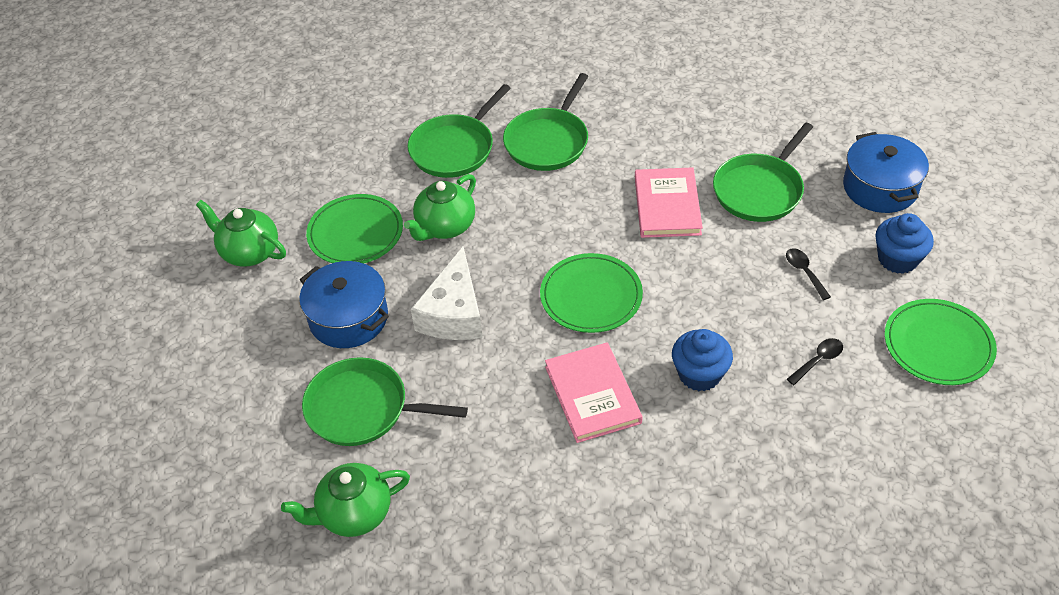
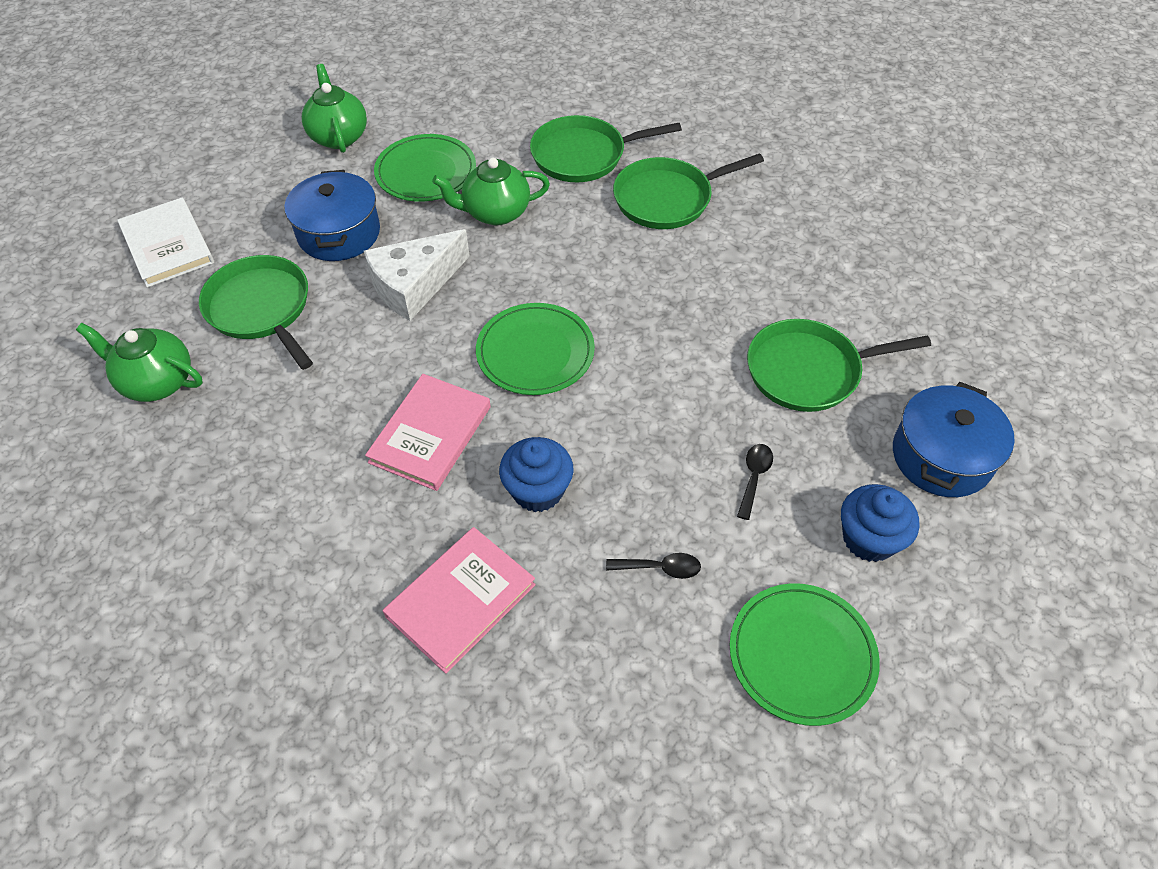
camera: 40 degrees right, 5 degrees up
pink book [635,167,703,238] -> pink book moved to [383,527,536,674]
none -> white book [117,197,214,288]

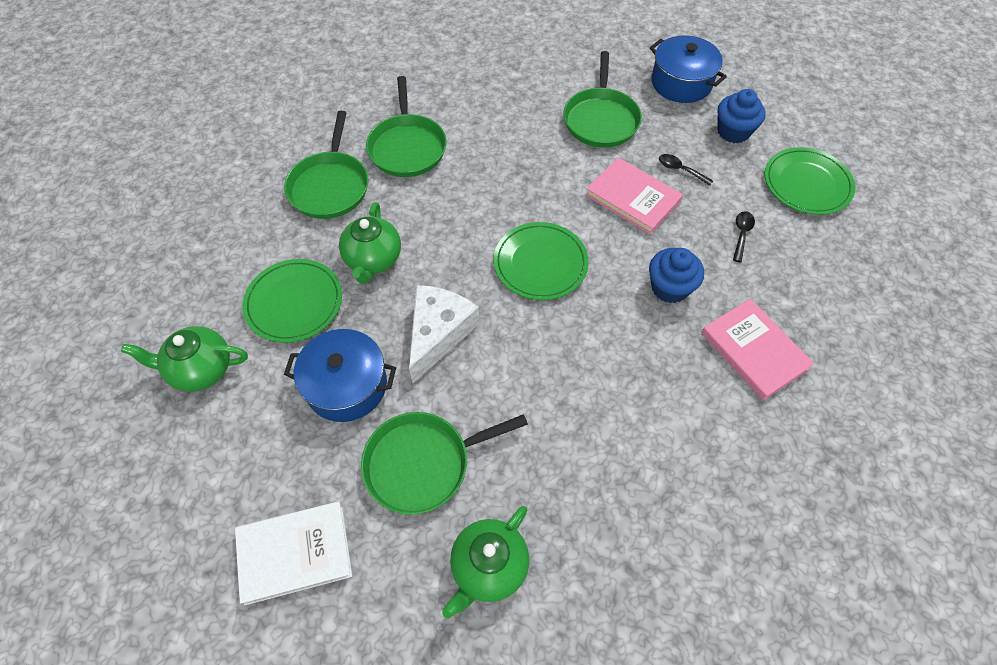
camera: 75 degrees left, 5 degrees up
white cheese [364,229,470,321] -> white cheese turned 135 degrees counterclockwise [409,285,480,383]
pink book [365,374,491,491] -> pink book moved to [585,157,683,235]

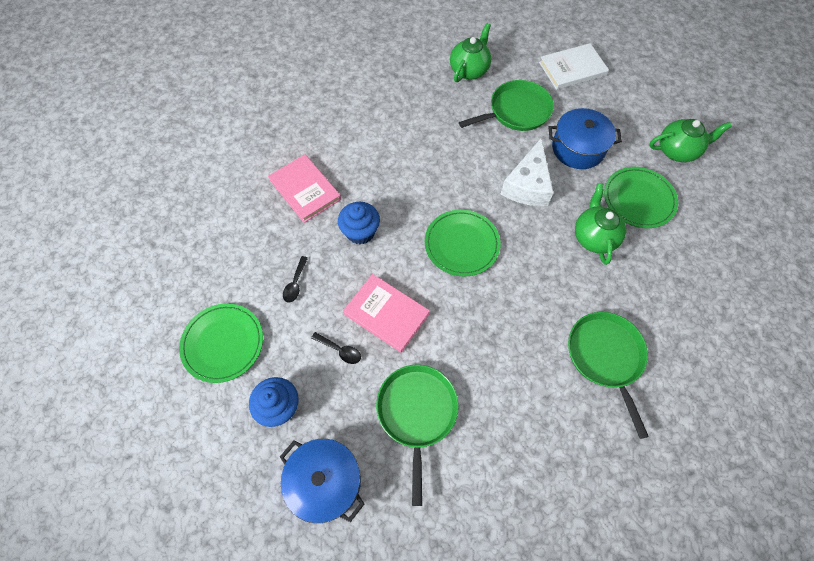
camera: 175 degrees right, 5 degrees up
green pan [284,111,368,219] -> none

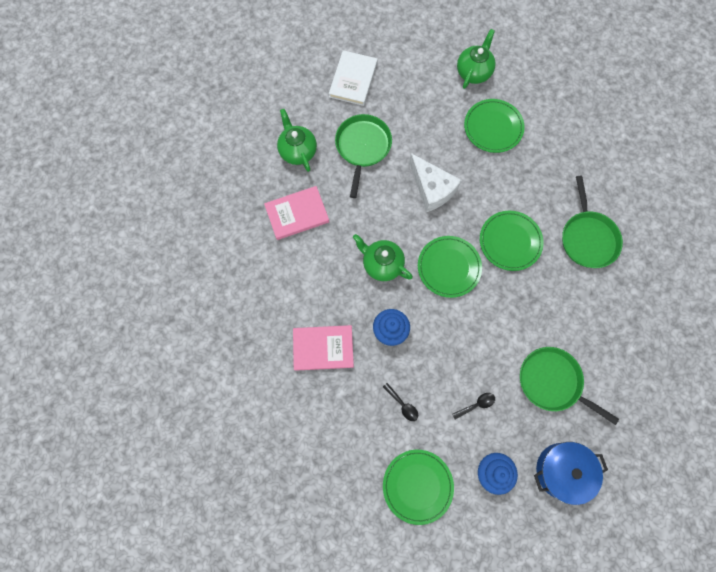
camera: 55 degrees left, 10 degrees up
pink book [343,274,430,353] -> pink book moved to [264,186,329,240]
blue pot [549,108,622,169] -> none
green pan [568,312,649,439] -> green pan turned 120 degrees counterclockwise [562,176,623,268]
green teapot [575,183,626,265] -> green teapot moved to [353,234,413,281]
none -> green plate [480,211,544,271]

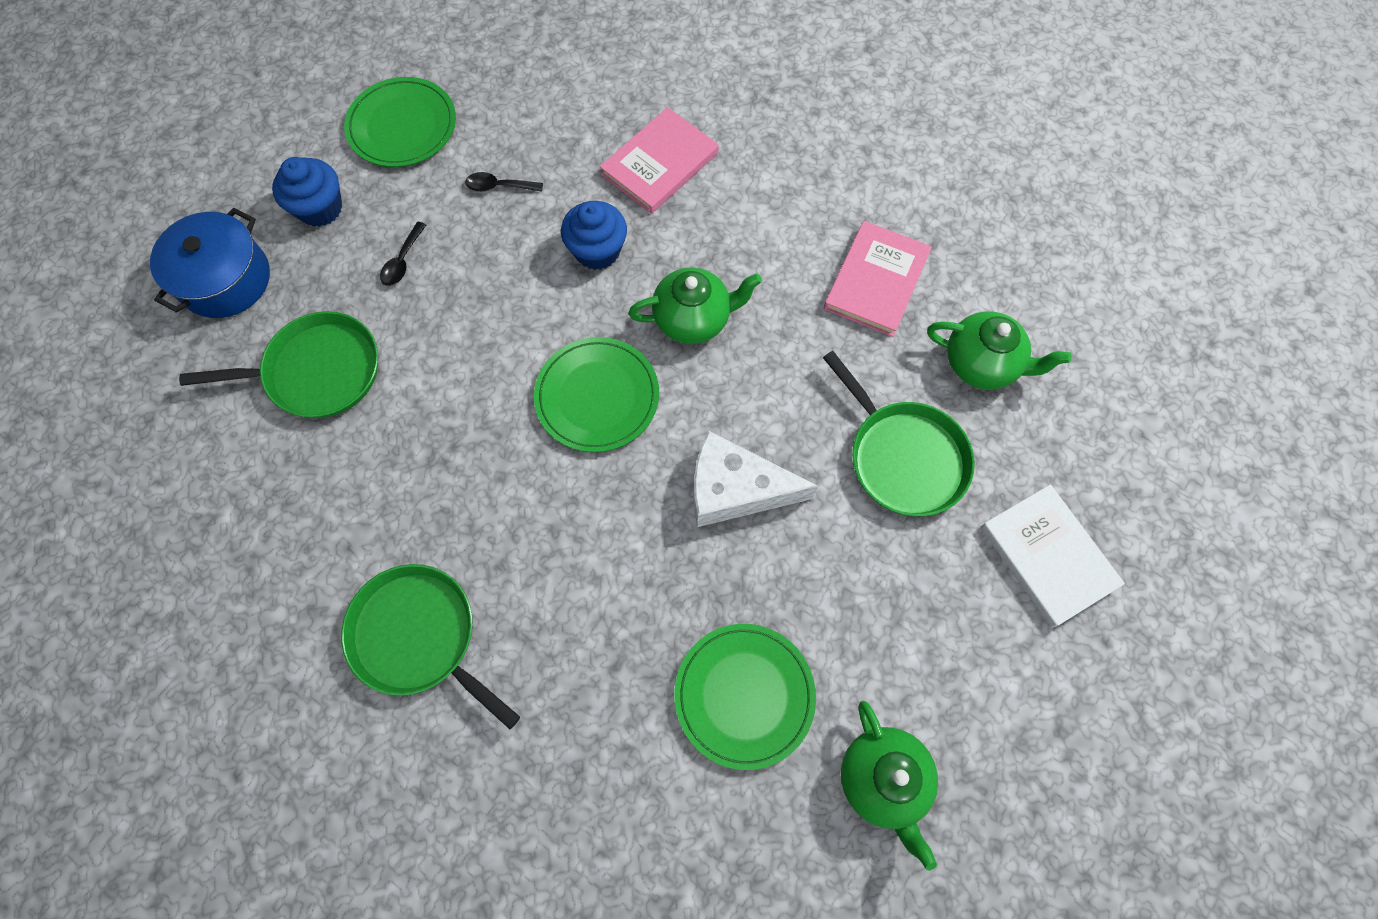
camera: 135 degrees right, 5 degrees down
green plate [480,211,544,271] -> none

